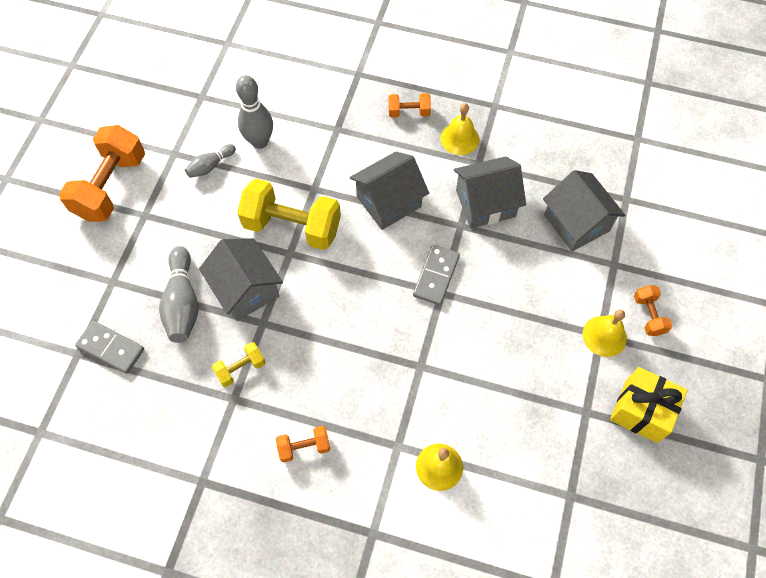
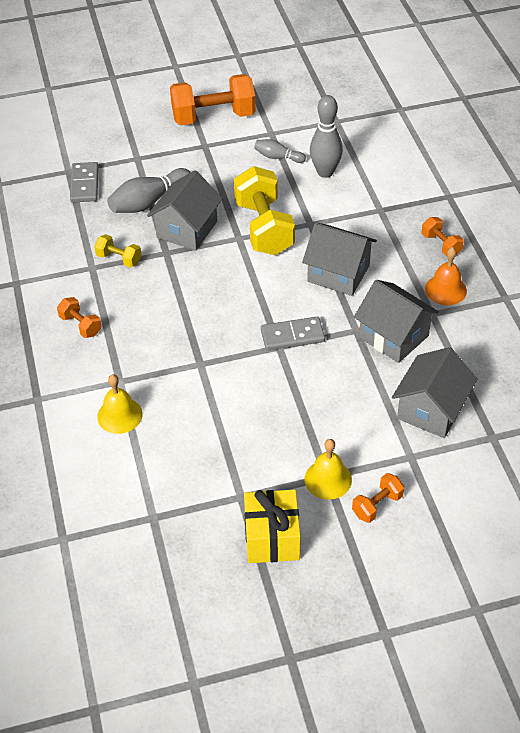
camera: 60 degrees right, 15 degrees down
yellow bell [440,103,479,155] -> orange bell [425,247,467,305]

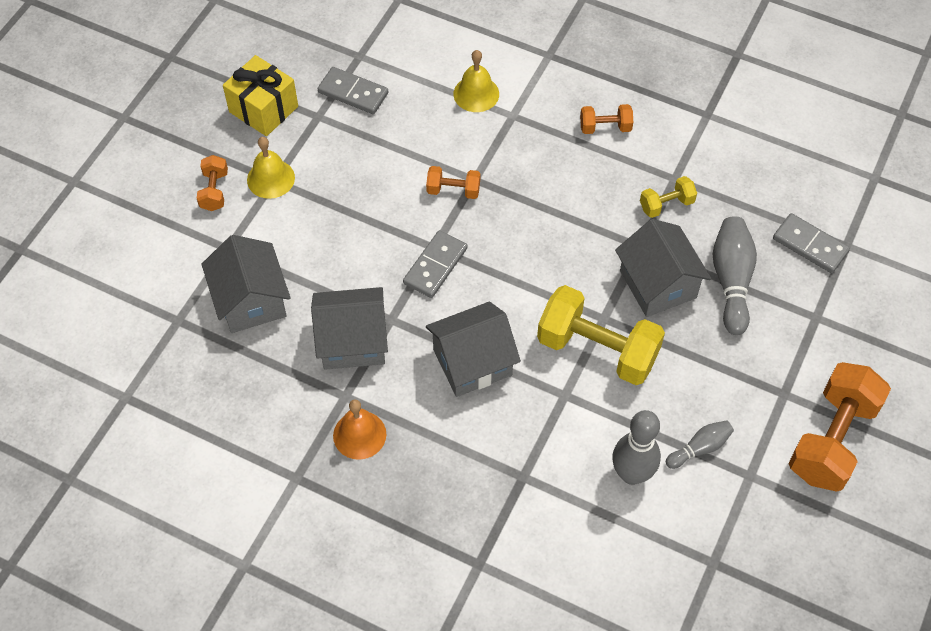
camera: 130 degrees right, 10 degrees up
orange dumbbell [422,217,464,256] -> orange dumbbell moved to [426,166,480,199]
none -> grey domino [318,67,388,114]

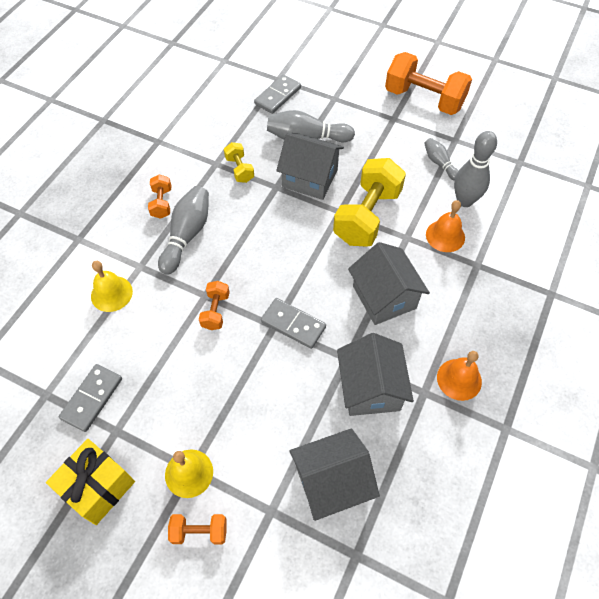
camera: 90 degrees left, 0 degrees up
grey house [615,219,711,317] -> grey house turned 45 degrees clockwise [276,133,344,200]
none -> grey bowling pin [158,186,209,275]
none -> orange bell [426,200,465,252]

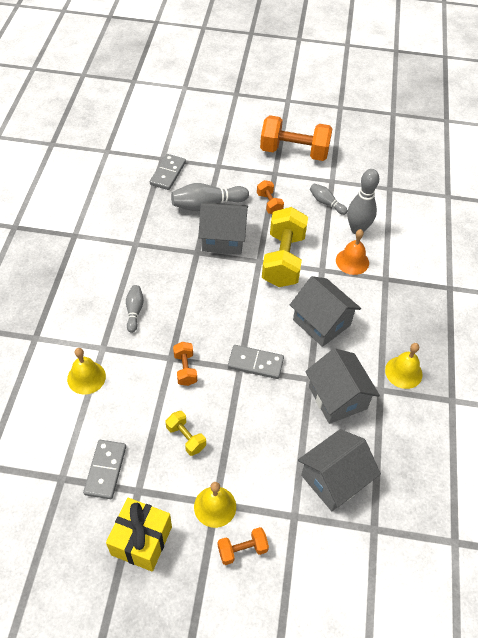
camera: 20 degrees left, 5 degrees down
orange dumbbell [148,174,171,219] -> orange dumbbell moved to [257,180,284,214]
grey bowling pin [158,186,209,275] -> grey bowling pin [126,285,144,333], size x0.58
yellow dumbbell [224,142,254,183] -> yellow dumbbell moved to [166,411,206,456]
orange bell [437,351,482,401] -> yellow bell [385,343,423,389]

